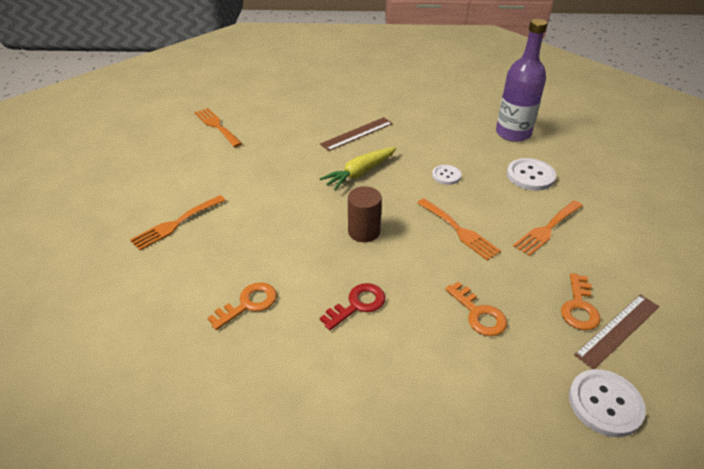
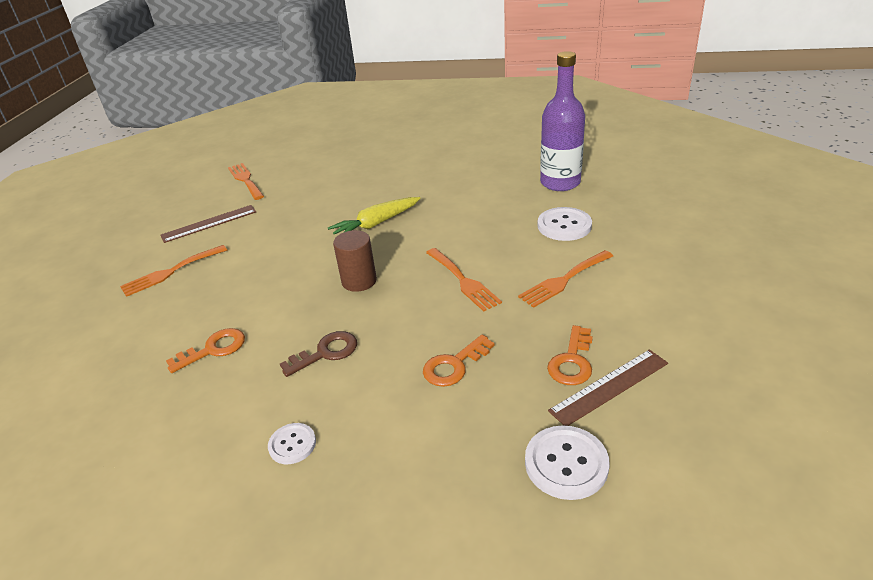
camera: 10 degrees right, 5 degrees down
brown ruler [320,117,393,151] -> brown ruler moved to [160,205,256,243]
red key [320,283,385,330] -> brown key [280,331,357,377]
white button [432,165,462,185] -> white button moved to [268,423,316,464]
orange key [445,282,507,336] -> orange key turned 75 degrees clockwise [423,335,495,387]

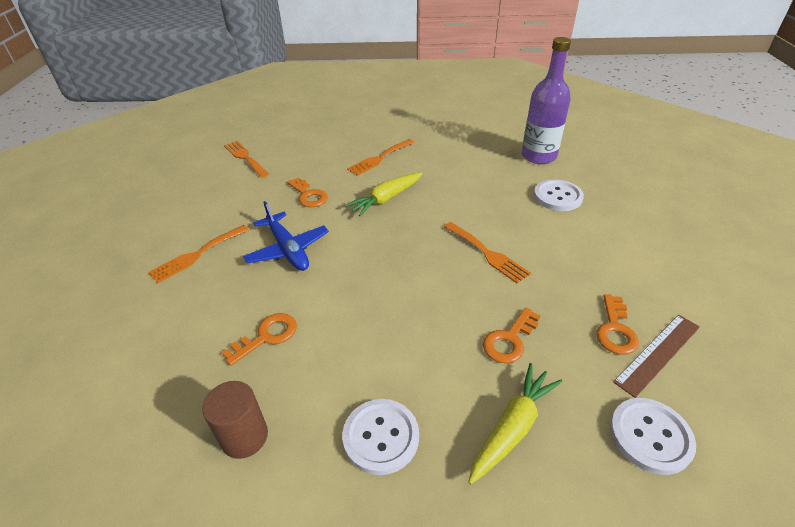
camera: 10 degrees left, 5 degrees up
brown ruler [160,205,256,243] -> none
white button [268,423,316,464] -> white button [342,399,419,475], size x1.62
brown key [280,331,357,377] -> none
brown cylinder [333,230,377,292] -> brown cylinder moved to [202,381,268,459]
orange fork [518,250,613,308] -> orange fork moved to [347,139,415,176]
none -> blue plane [243,201,329,271]
none -> orange key [287,178,328,207]
none -> yellow carrot [468,363,562,484]

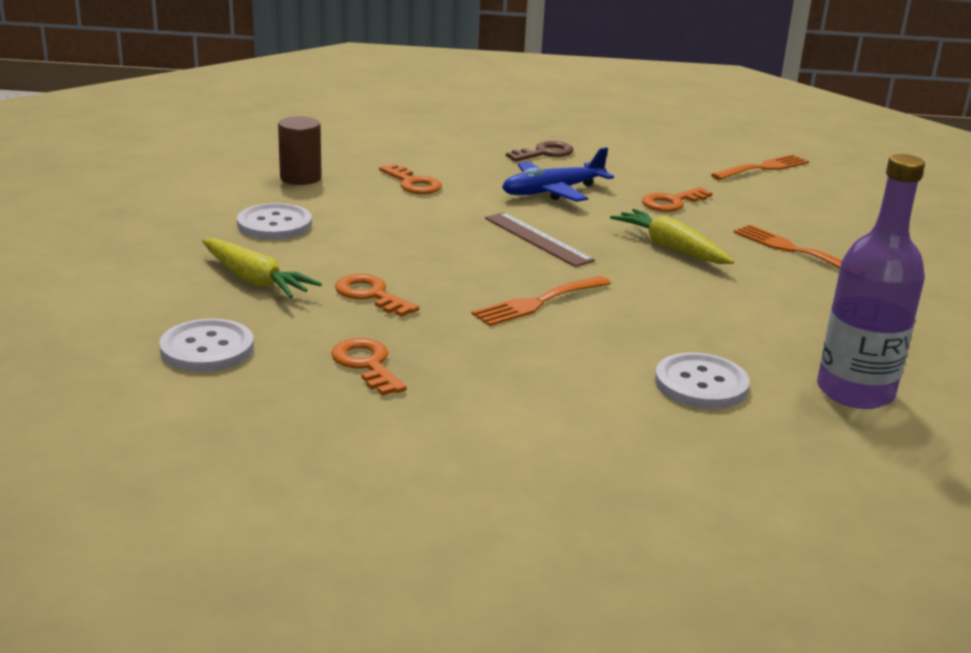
camera: 90 degrees right, 15 degrees down
orange fork [148,225,249,283] -> brown key [506,141,574,162]
orange key [596,294,639,355] -> orange key turned 45 degrees clockwise [331,338,407,396]
brown ruler [613,314,700,398] -> brown ruler moved to [485,212,595,267]

